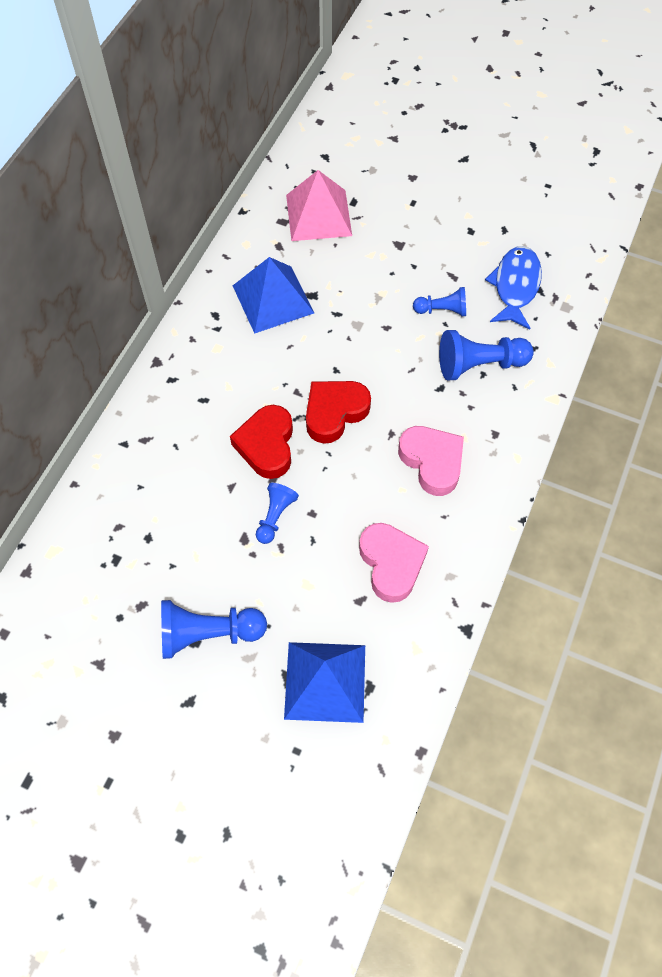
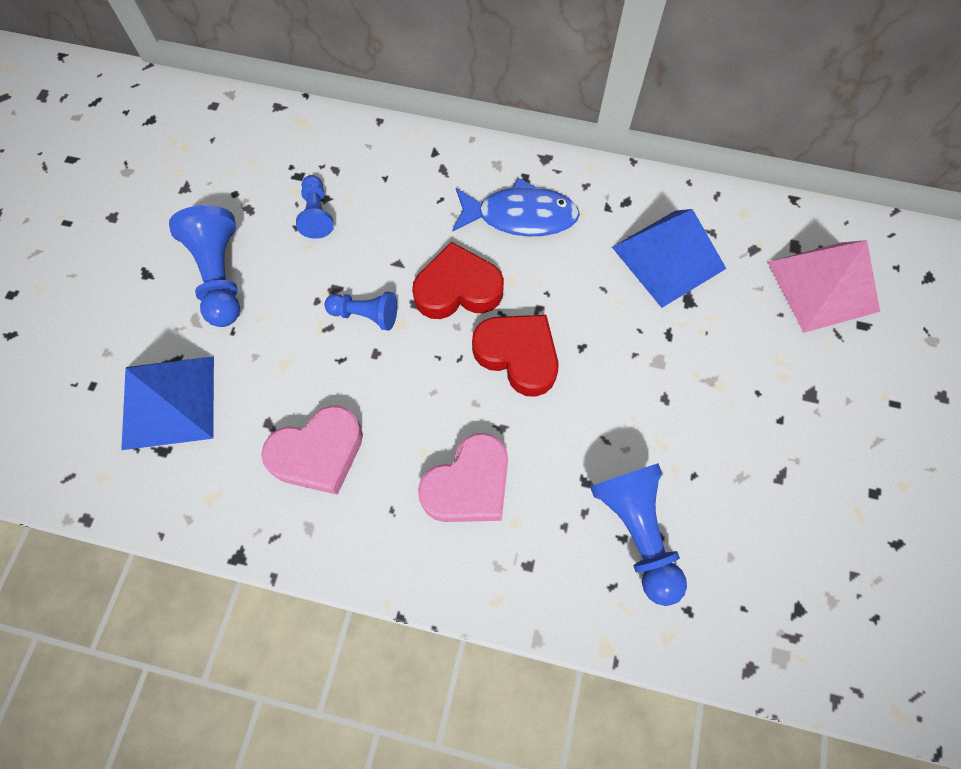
camera: 80 degrees right, 5 degrees up
blue pawn [413,287,466,316] -> blue pawn moved to [296,175,334,239]
blue fish [485,246,542,329] -> blue fish moved to [452,178,580,237]

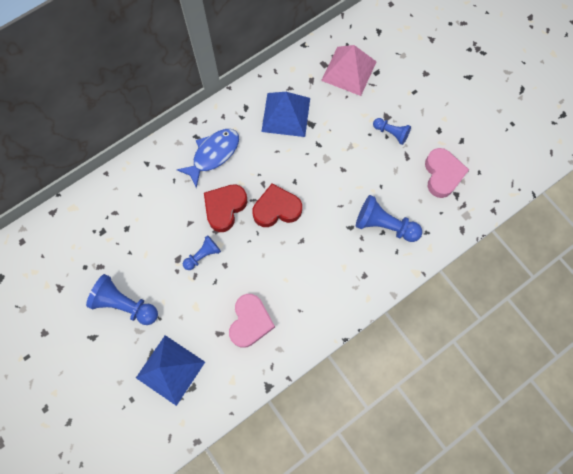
camera: 50 degrees left, 5 degrees up
blue pawn [296,175,334,239] -> blue pawn moved to [373,118,411,145]
pink heart [418,433,508,522] -> pink heart moved to [425,148,469,198]

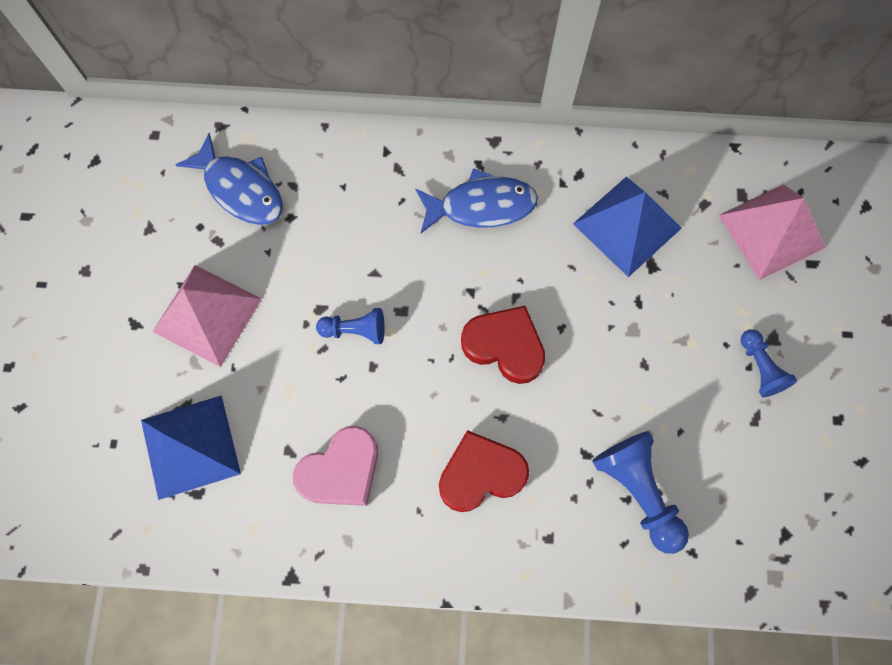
camera: 40 degrees right, 0 degrees up
blue pawn [86,274,158,325] -> pink pyramid [152,265,262,367]
red heart [204,185,247,232] -> red heart moved to [439,430,529,512]
pink heart [425,148,469,198] -> none
none -> blue fish [176,133,283,225]

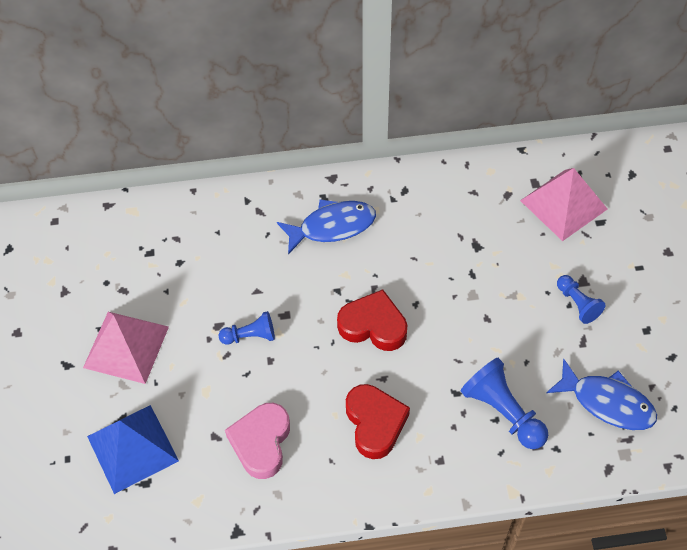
camera: 10 degrees left, 15 degrees down
blue fish [176,133,283,225] -> blue fish moved to [547,359,657,430]
pink heart [293,426,378,506] -> pink heart turned 150 degrees clockwise [225,403,290,479]
red heart [439,430,529,512] -> red heart turned 105 degrees clockwise [346,384,410,459]
blue pyramid [573,177,682,277] -> none

